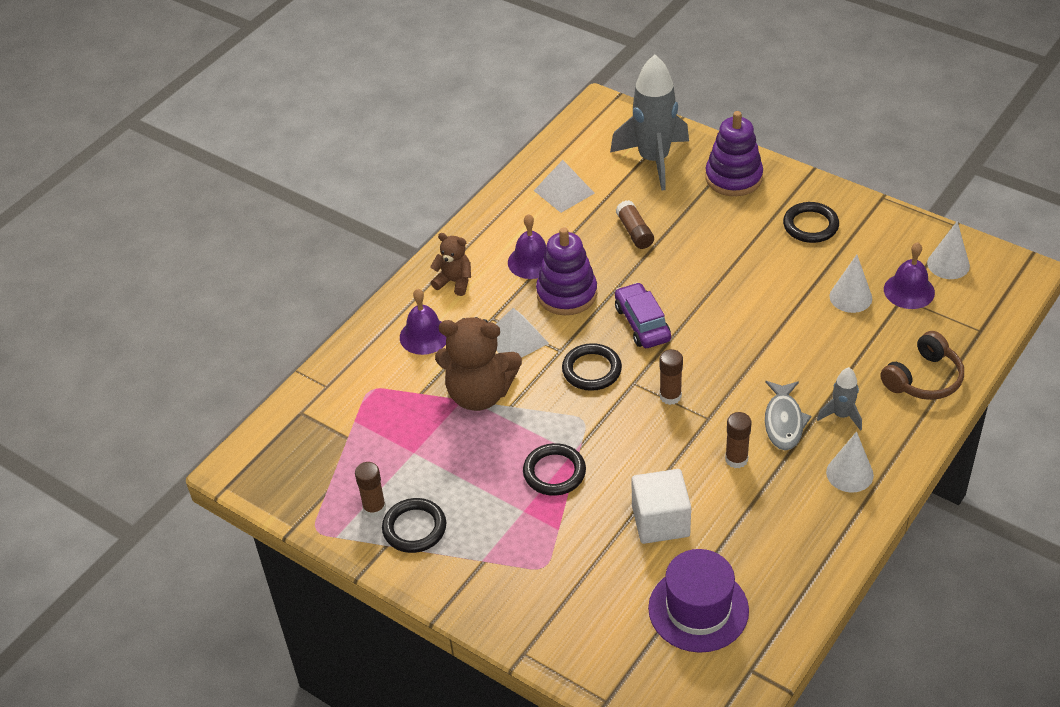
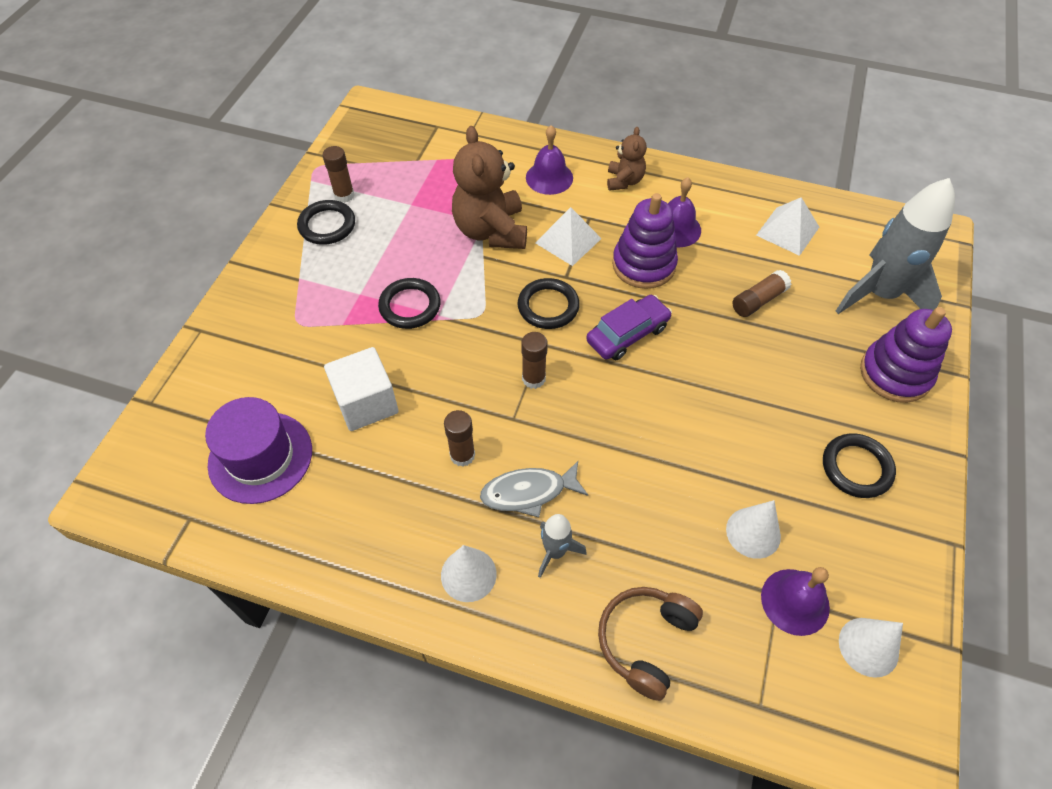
camera: 70 degrees right, 10 degrees up
brown headphones [880,331,964,400] -> brown headphones turned 90 degrees clockwise [598,587,703,701]

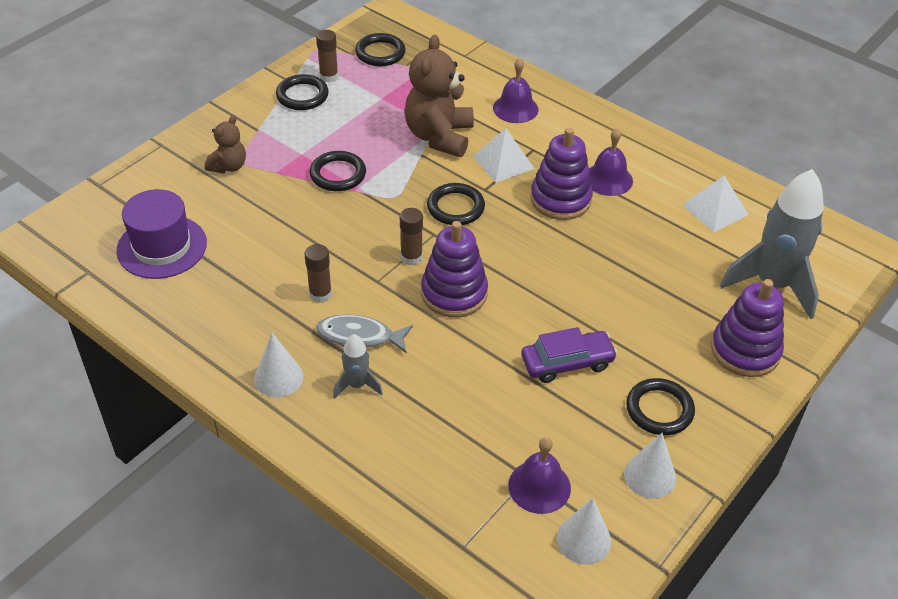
camera: 20 degrees right, 10 degrees down
white cube [324,347,399,431] -> none
purple car [586,295,672,361] -> purple car moved to [521,327,618,383]
brown headphones [598,587,703,701] -> none
brown teddy bear [607,127,647,191] -> brown teddy bear moved to [205,115,246,173]
white cone [726,500,781,559] -> white cone moved to [624,433,676,499]
brown glue stick [732,270,792,317] -> none
none -> black ring [355,33,406,66]
none -> purple stacking toy [421,221,488,317]

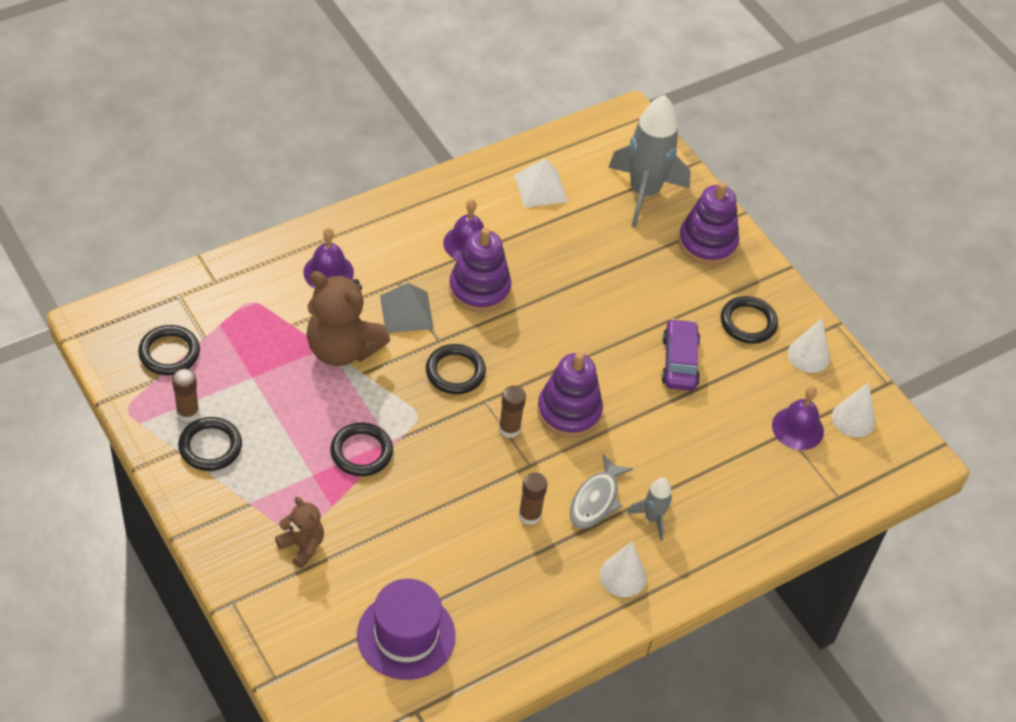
camera: 75 degrees left, 5 degrees up
white pyramid [473,128,535,183] -> grey pyramid [380,283,434,333]

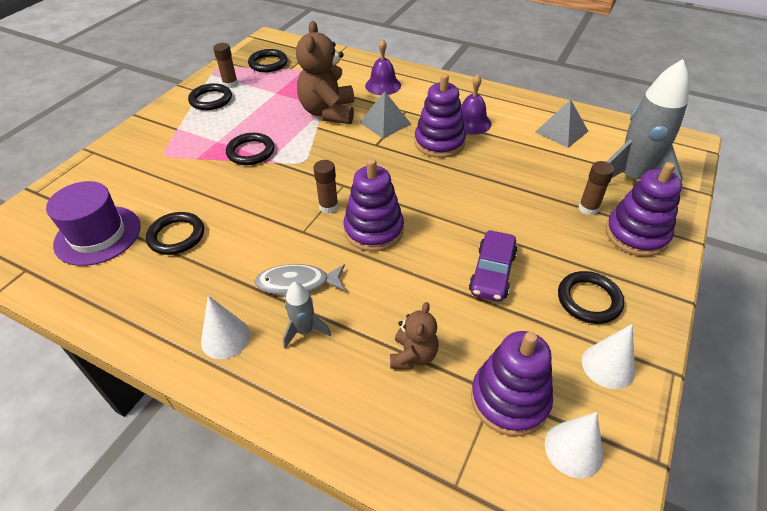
camera: 65 degrees right, 5 degrees down
brown teddy bear [275,497,324,568] -> brown teddy bear moved to [390,302,439,369]
black ring [426,344,486,394] -> black ring moved to [146,212,204,255]
white pyramid [514,158,568,208] -> grey pyramid [535,99,589,148]
brown glue stick [519,472,547,525] -> brown glue stick moved to [579,161,614,215]
purple car [661,319,700,391] -> purple car turned 135 degrees clockwise [469,230,517,302]
purple bell [772,386,824,450] -> purple stacking toy [471,331,553,436]

